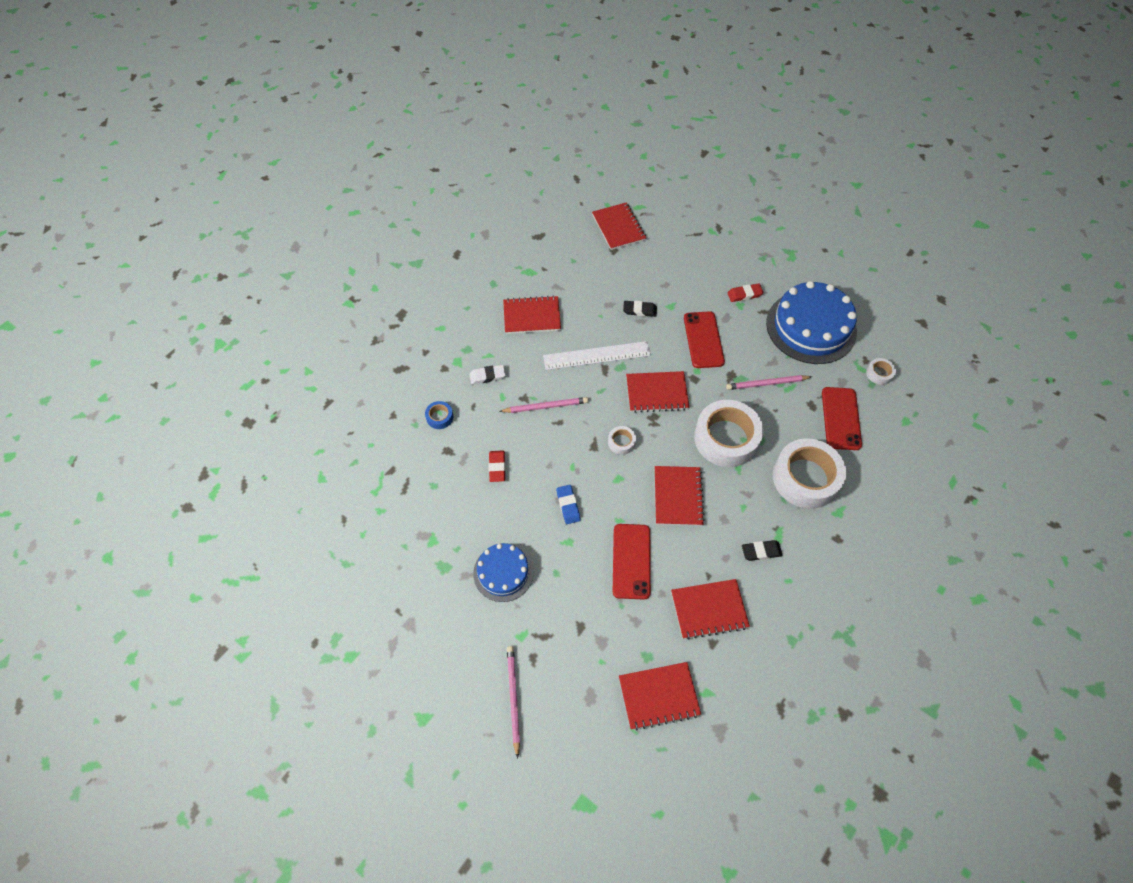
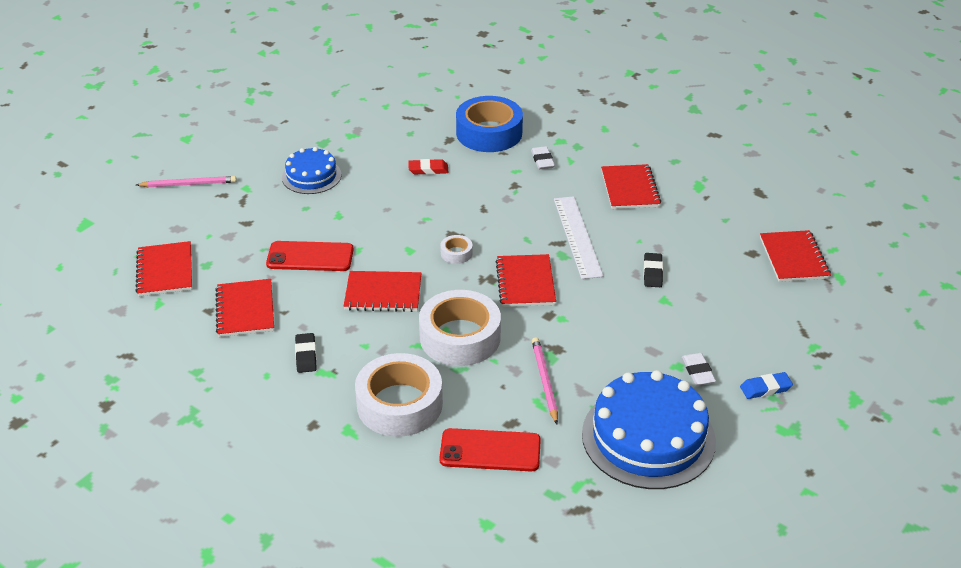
camera: 90 degrees right, 20 degrees down
blue tape [425,401,453,429] -> blue tape [456,96,523,152], size x2.35
pink pencil [499,397,588,413] -> none
blue eraser [556,485,581,524] -> blue eraser moved to [740,372,793,399]
red notebook [592,202,646,250] -> red notebook turned 75 degrees counterclockwise [760,230,831,282]
red phone [684,311,725,368] -> none
red eraser [727,283,764,302] -> white eraser [682,353,716,386]
white tape [866,358,896,385] -> none

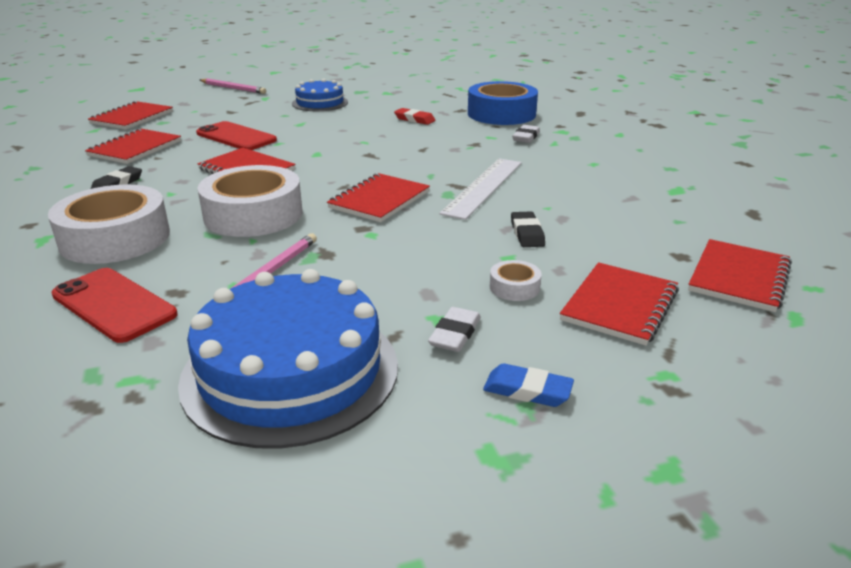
camera: 35 degrees right, 10 degrees down
white tape [440,235,473,264] -> white tape moved to [490,260,542,301]
red notebook [601,164,661,209] -> red notebook moved to [560,262,679,346]
black eraser [644,253,663,287] -> black eraser turned 45 degrees counterclockwise [511,212,545,247]

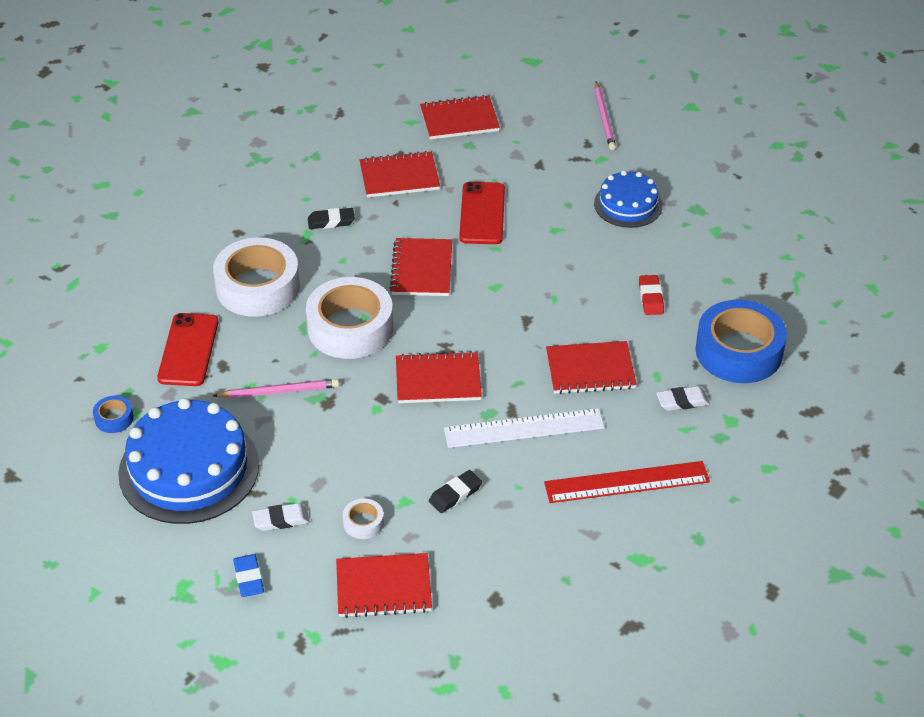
camera: 55 degrees right, 15 degrees up
red notebook [688,239,792,312] -> red notebook moved to [546,341,637,394]
none -> blue tape [93,396,134,433]
none -> red ruler [544,461,710,503]

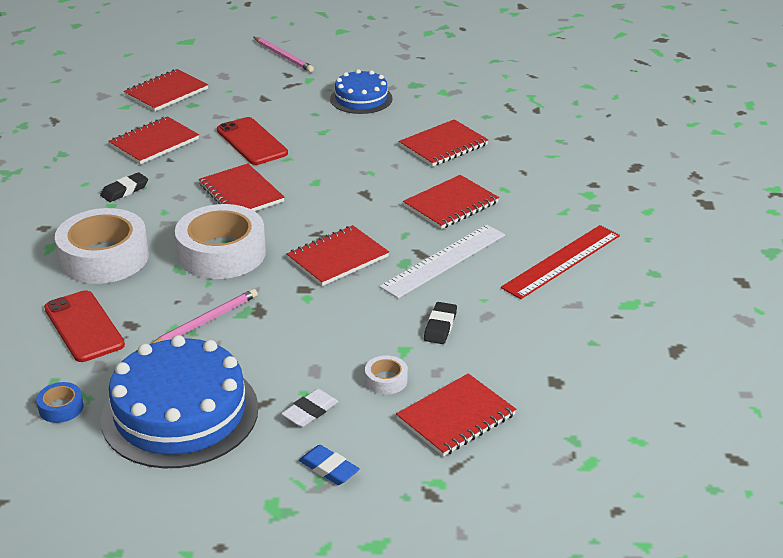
camera: 35 degrees left, 10 degrees down
red eraser [639,275,664,315] -> red notebook [399,119,488,167]
white eraser [656,386,710,411] -> none
blue tape [695,300,787,383] -> none

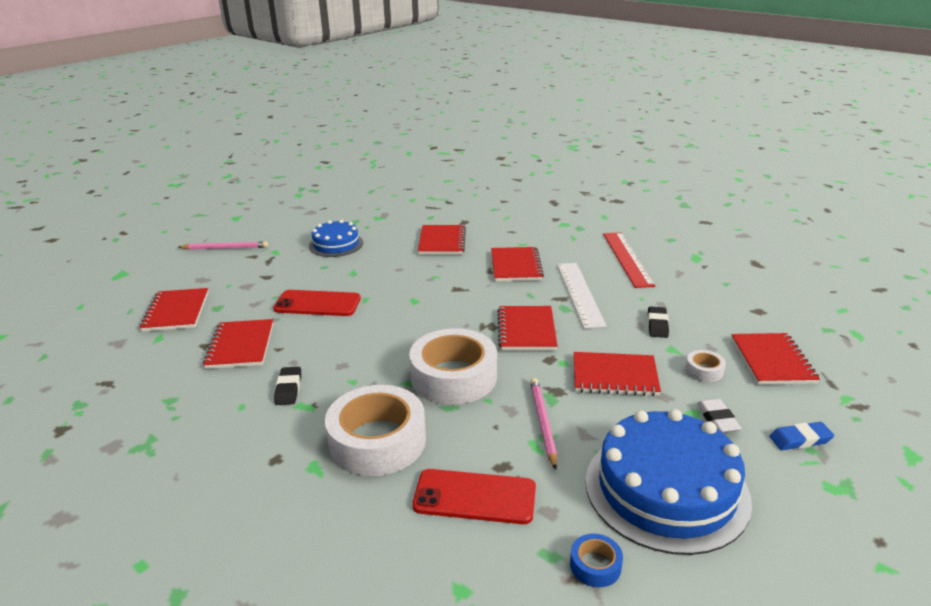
camera: 50 degrees left, 5 degrees down
red notebook [199,163,285,211] -> red notebook moved to [574,352,661,396]
black eraser [424,302,457,344] -> black eraser turned 45 degrees clockwise [648,306,669,338]

